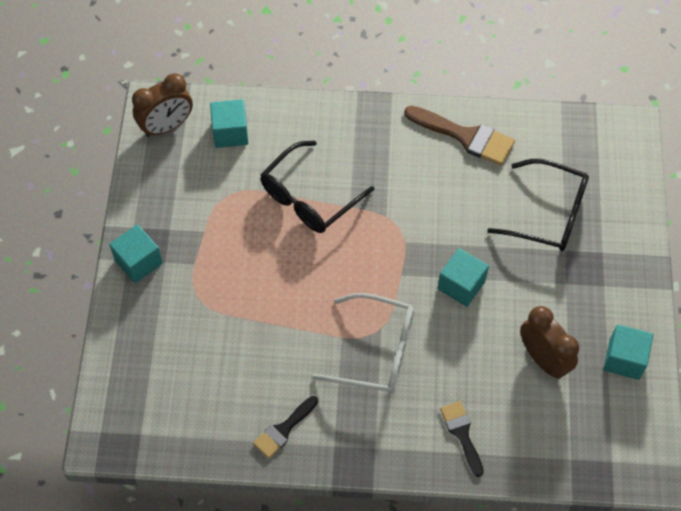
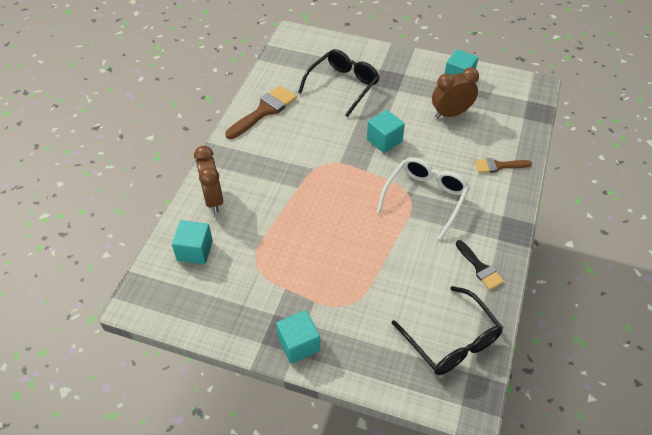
camera: 75 degrees left, 10 degrees down
brown clock [132,73,193,137] -> brown clock moved to [194,146,224,213]
black glasses [261,141,374,233] -> black glasses moved to [392,286,503,375]
black brush [440,401,484,477] -> brown brush [475,158,532,173]

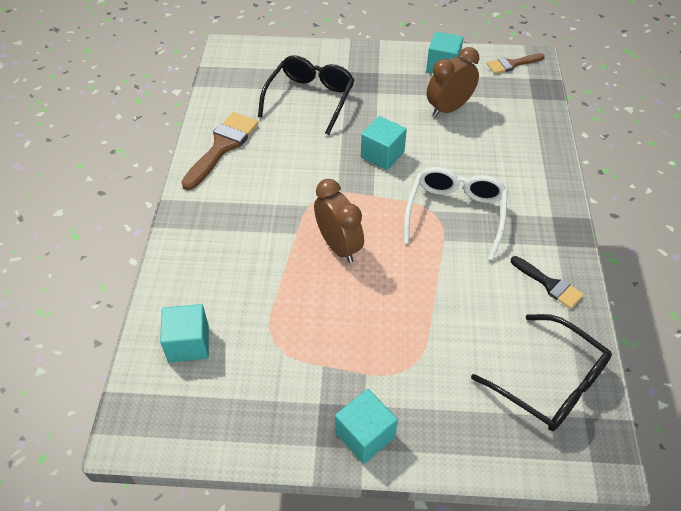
camera: 15 degrees left, 0 degrees up
brown clock [194,146,224,213] -> brown clock moved to [314,179,364,263]
brown brush [475,158,532,173] -> brown brush moved to [487,53,545,74]

